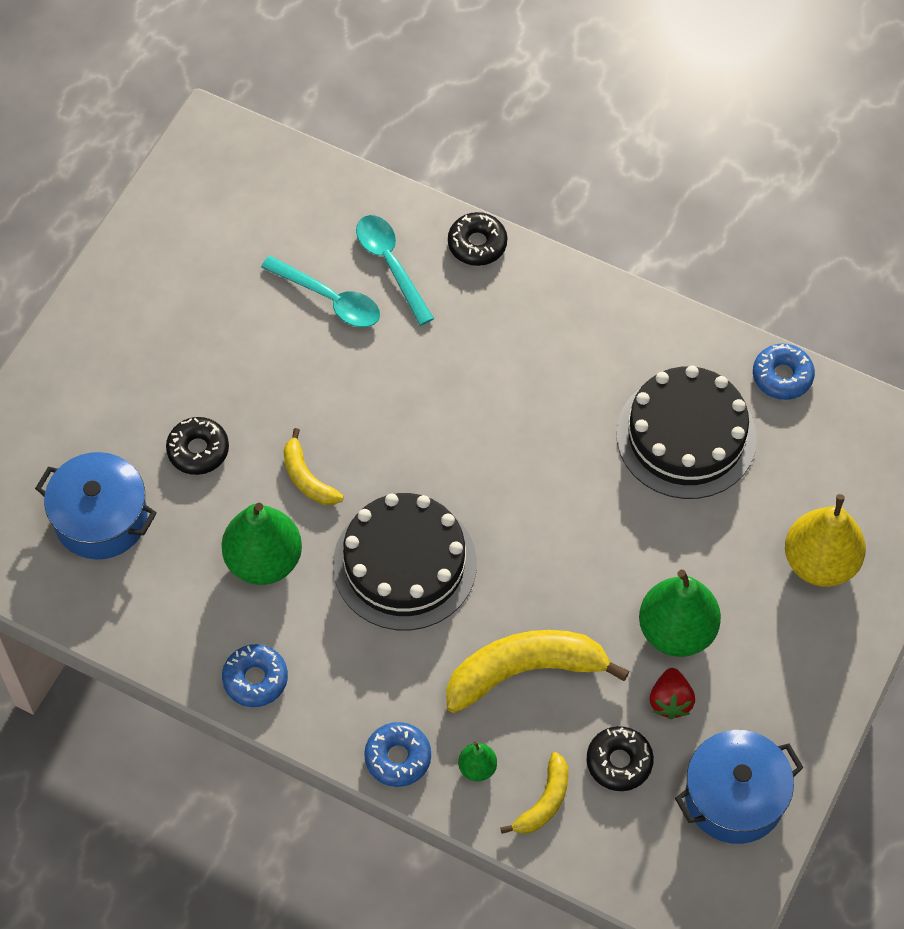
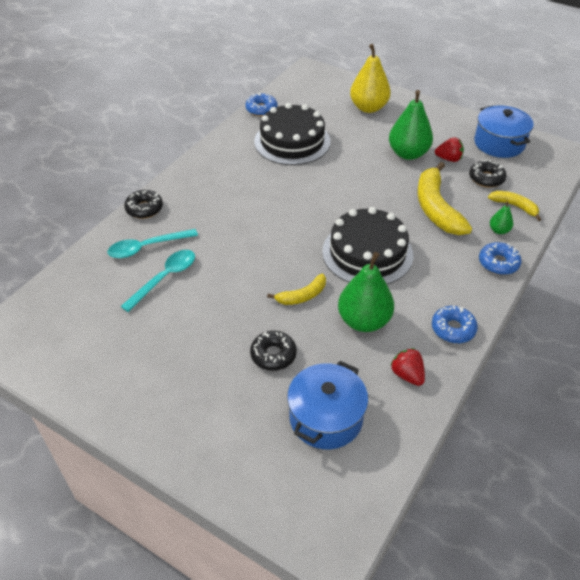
camera: 85 degrees left, 15 degrees down
none -> red strawberry [390,348,425,386]

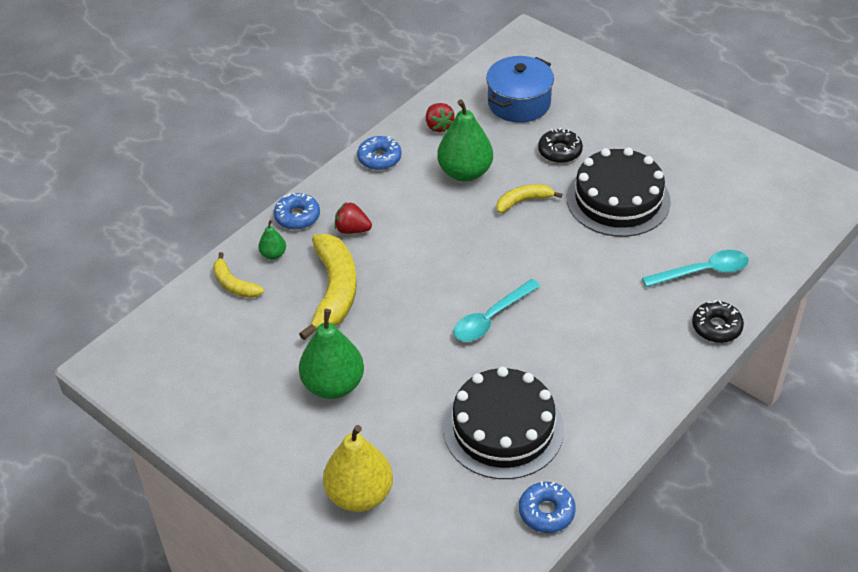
camera: 170 degrees left, 0 degrees up
turquoise spoon [120,250,195,312] -> turquoise spoon moved to [454,279,540,342]
black cake [322,207,413,284] -> black cake moved to [567,148,671,237]
red strawberry [435,137,464,162] -> red strawberry moved to [335,203,372,234]
black donut [469,160,507,187] -> none
blue pot [474,105,534,158] -> none

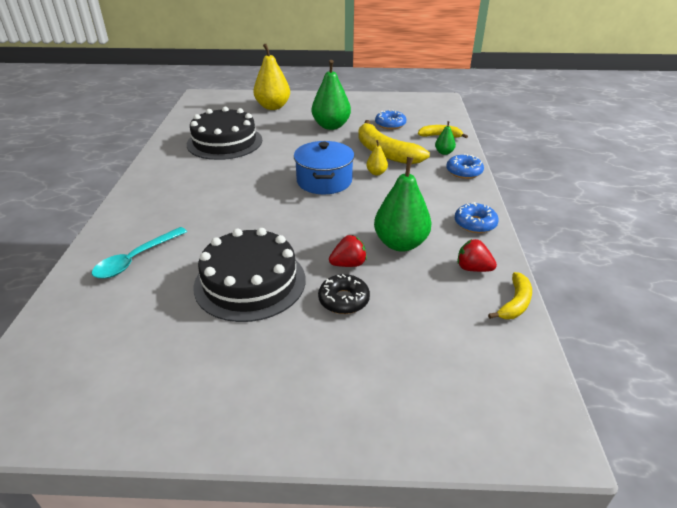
camera: 140 degrees right, 10 degrees down
red strawberry [335,203,372,234] -> red strawberry moved to [329,235,367,267]
turquoise spoon [454,279,540,342] -> none
blue pot [486,56,554,123] -> blue pot moved to [294,141,354,194]
yellow banana [496,184,562,213] -> yellow banana moved to [488,272,532,319]
blue donut [519,481,576,533] -> blue donut moved to [375,110,406,129]
black donut [692,300,744,343] -> none
none -> yellow pear [366,140,388,175]

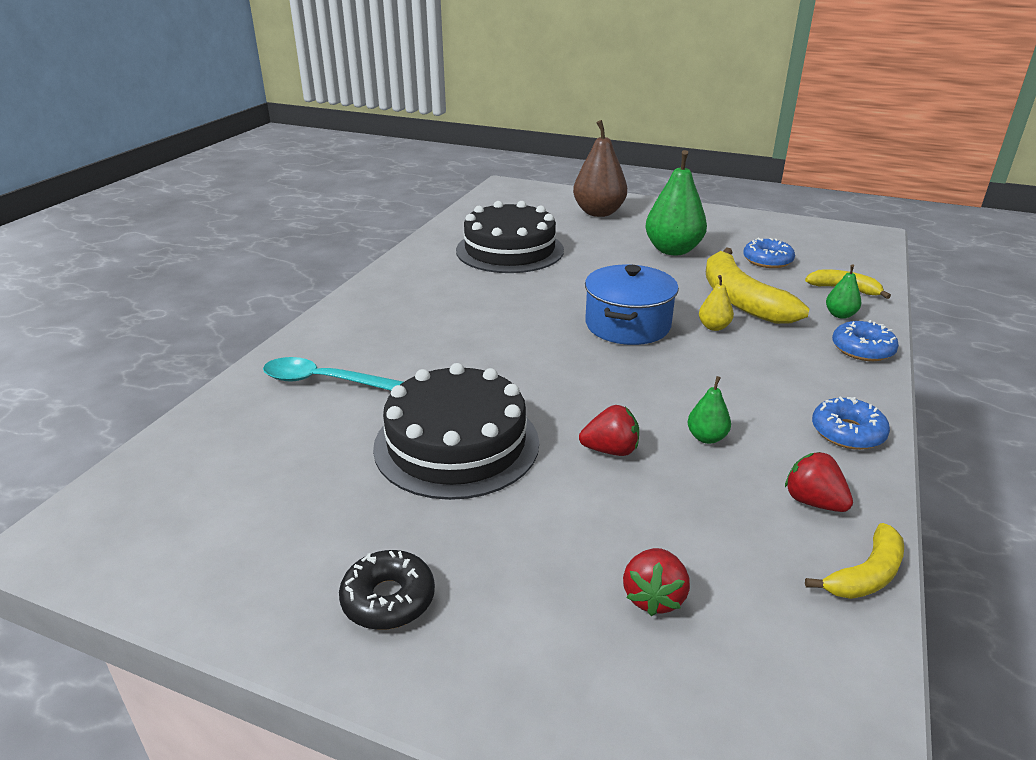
camera: 20 degrees right, 5 degrees down
turquoise spoon [92,227,187,279] -> turquoise spoon turned 45 degrees clockwise [263,357,403,391]
yellow pear [253,44,290,110] -> brown pear [573,120,627,217]
black donut [318,274,370,314] -> black donut moved to [339,550,435,630]
green pear [374,157,432,252] -> green pear [688,376,731,444], size x0.47
none -> red strawberry [623,548,690,616]

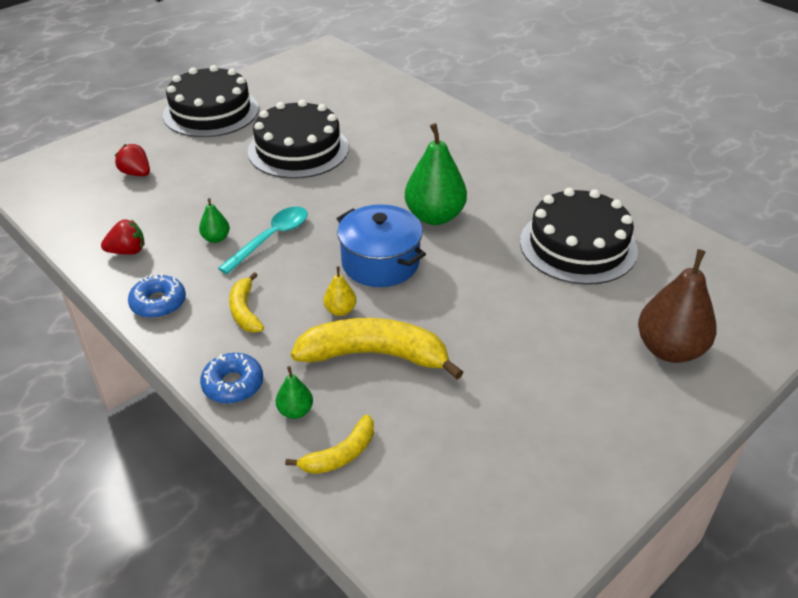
camera: 115 degrees right, 10 degrees up
turquoise spoon [263,357,403,391] -> turquoise spoon moved to [218,207,308,274]
black donut [339,550,435,630] -> black cake [163,65,259,137]
red strawberry [579,405,639,456] -> none
green pear [646,150,707,255] -> green pear moved to [405,123,467,225]
blue donut [743,238,795,268] -> none
yellow banana [805,523,904,599] -> yellow banana moved to [229,272,264,333]

